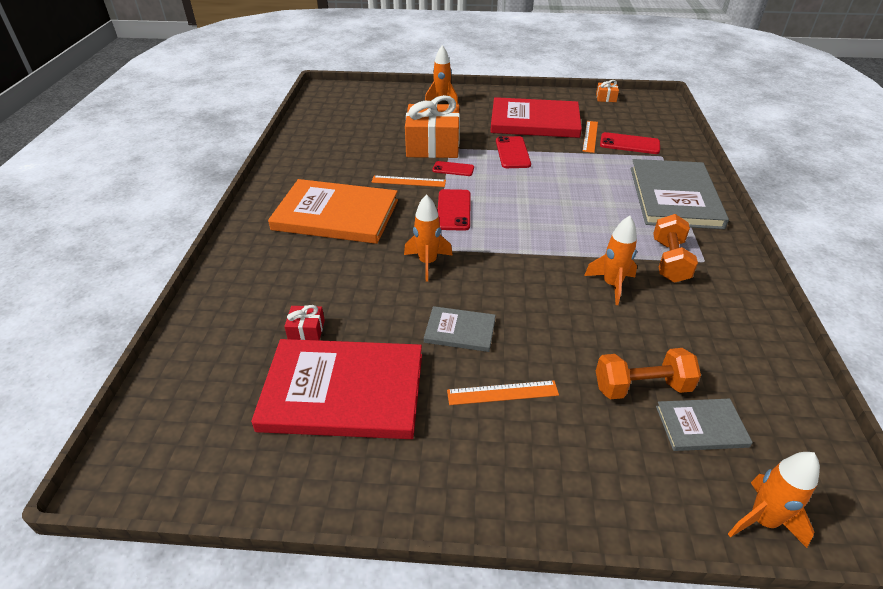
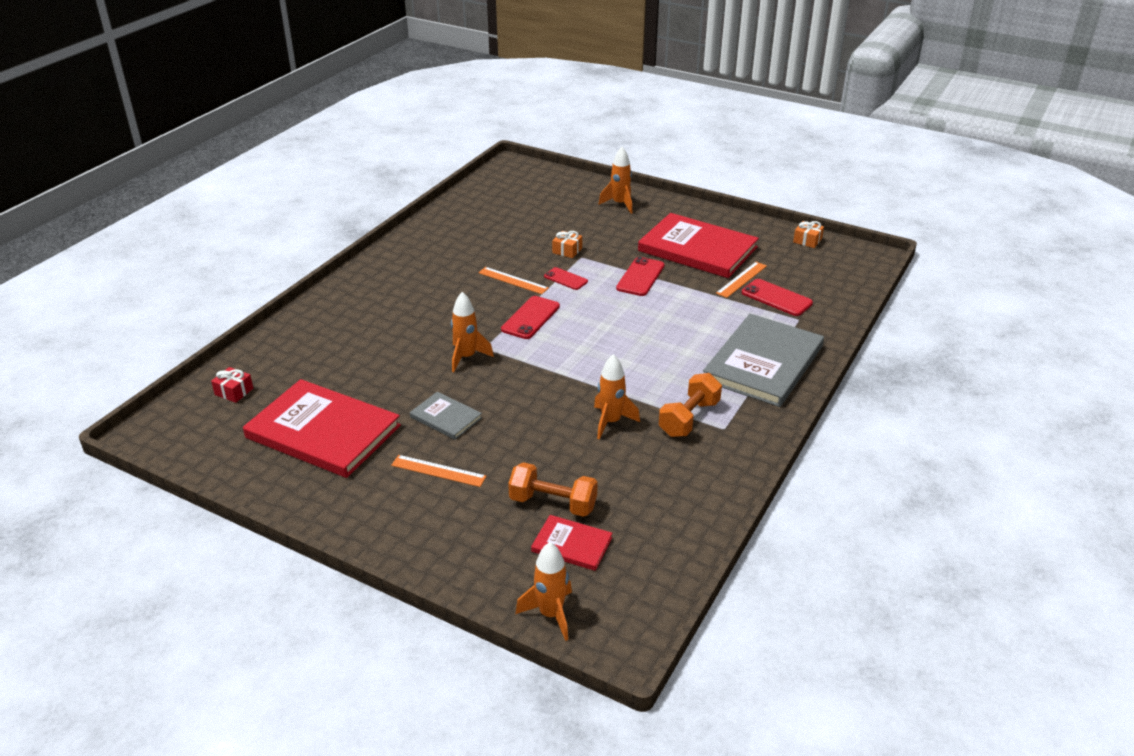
camera: 25 degrees right, 5 degrees down
orange book [268,179,398,244] -> none
red gift [284,305,325,340] -> red gift moved to [211,367,253,403]
orange gift [405,95,460,158] -> orange gift [552,231,582,258], size x0.42
grey book [656,399,753,451] -> red book [531,515,612,571]

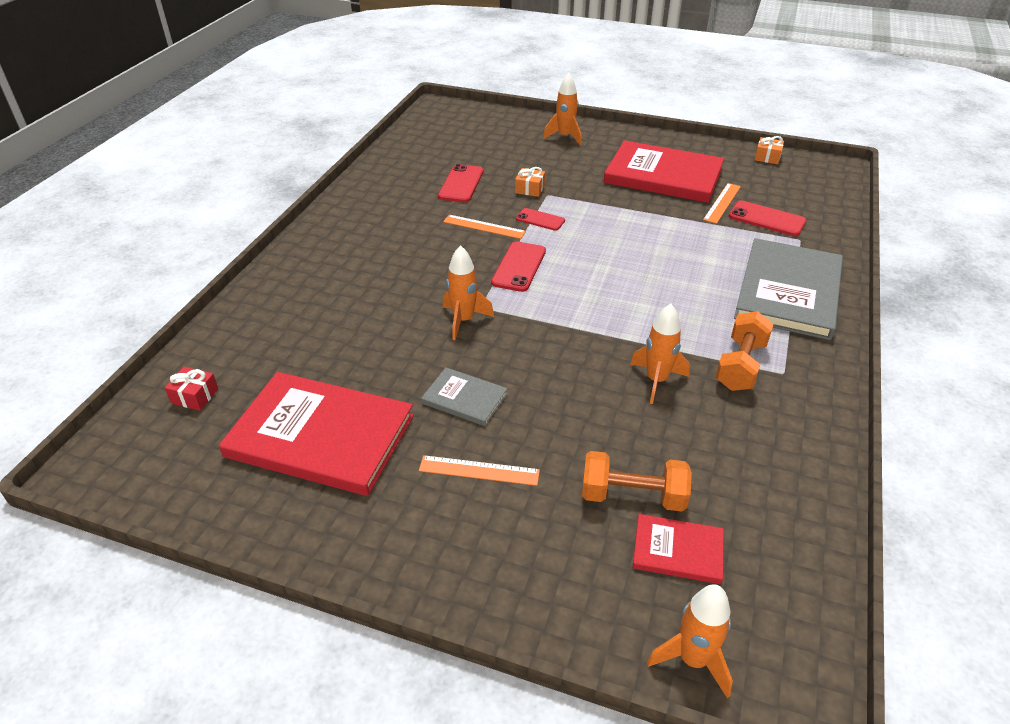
camera: 10 degrees left, 5 degrees up
red phone [616,257,665,296] -> red phone moved to [438,164,484,202]

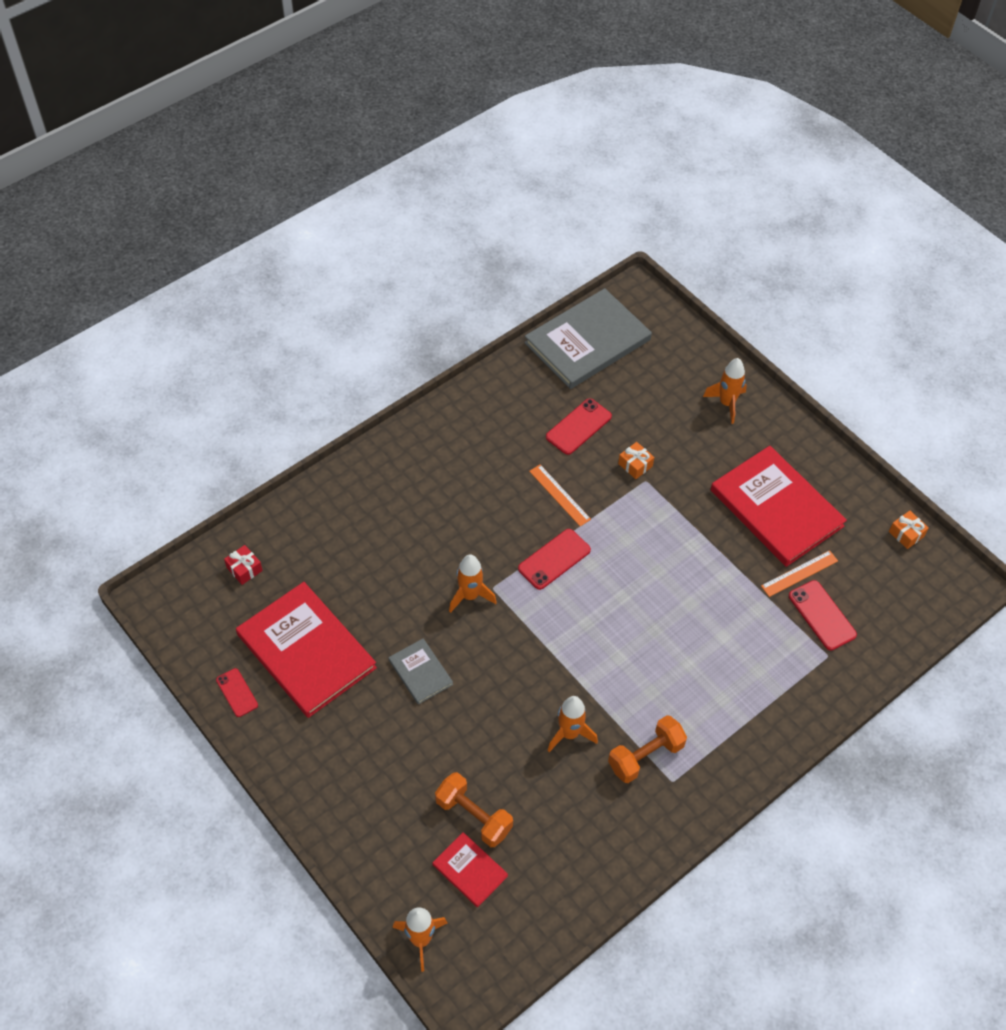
camera: 30 degrees right, 15 degrees up
orange ruler [419,455,540,486] -> none
red phone [516,208,565,231] -> red phone moved to [216,668,258,717]
grey book [734,238,843,340] -> grey book moved to [524,288,652,389]

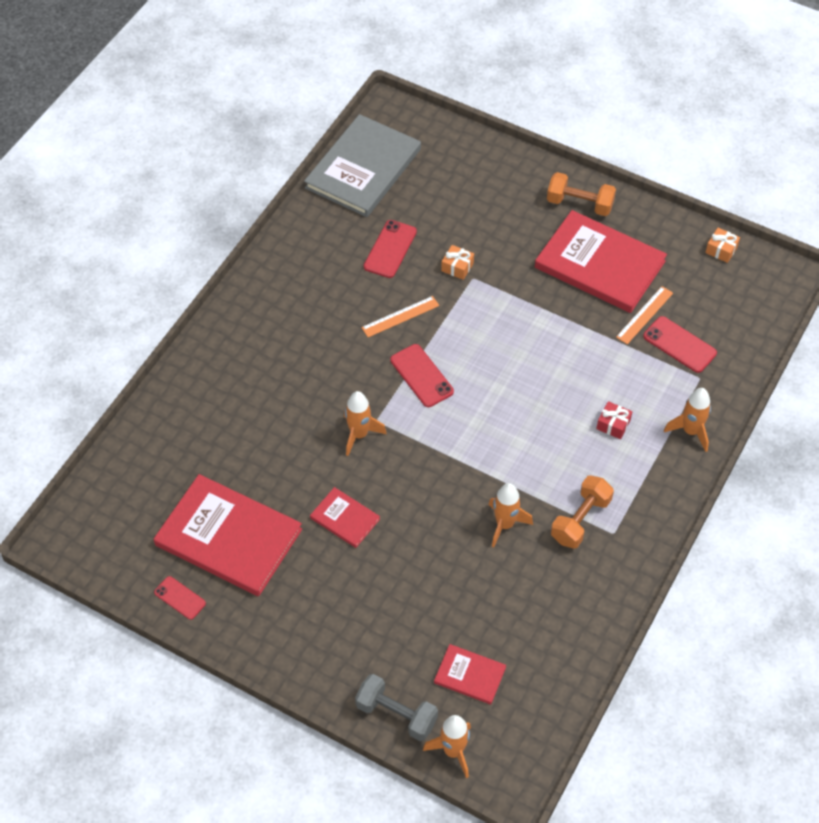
camera: 20 degrees left, 0 degrees up
red gift [224,545,263,585] -> red gift moved to [596,401,632,439]
grey book [389,638,453,704] -> red book [310,487,380,548]
orange dumbbell [435,772,513,847] -> orange dumbbell moved to [547,172,616,216]
red phone [518,529,591,590] -> red phone turned 60 degrees counterclockwise [390,344,454,407]
orange ruler [529,465,591,526] -> orange ruler turned 60 degrees counterclockwise [361,296,439,337]
orange rocket [703,358,747,424] -> orange rocket moved to [664,388,711,452]
none -> grey dumbbell [355,674,438,741]

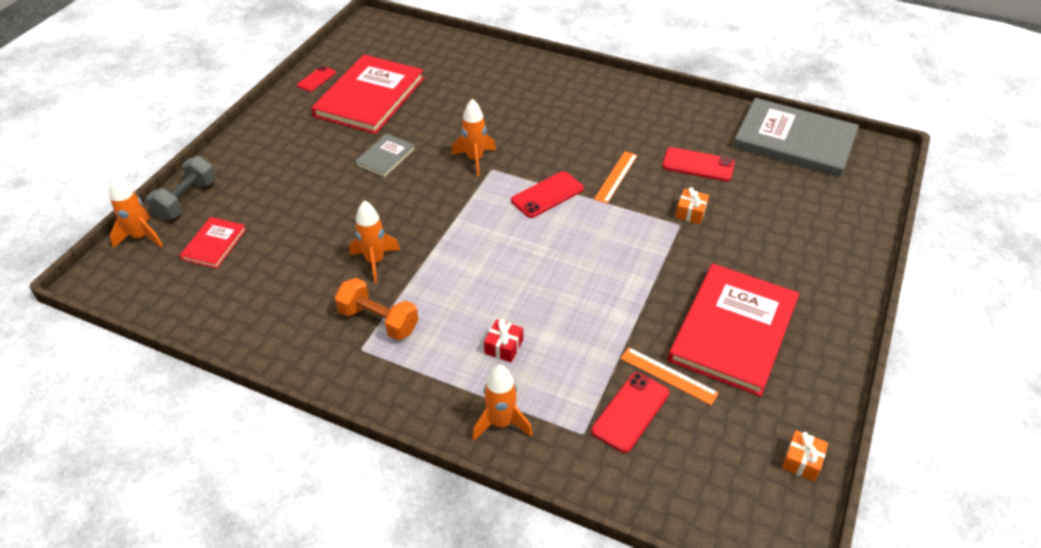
camera: 85 degrees right, 10 degrees down
red book [310,487,380,548] -> grey book [355,133,416,178]
orange ruler [361,296,439,337] -> orange ruler turned 60 degrees clockwise [594,151,638,204]
orange dumbbell [547,172,616,216] -> none

